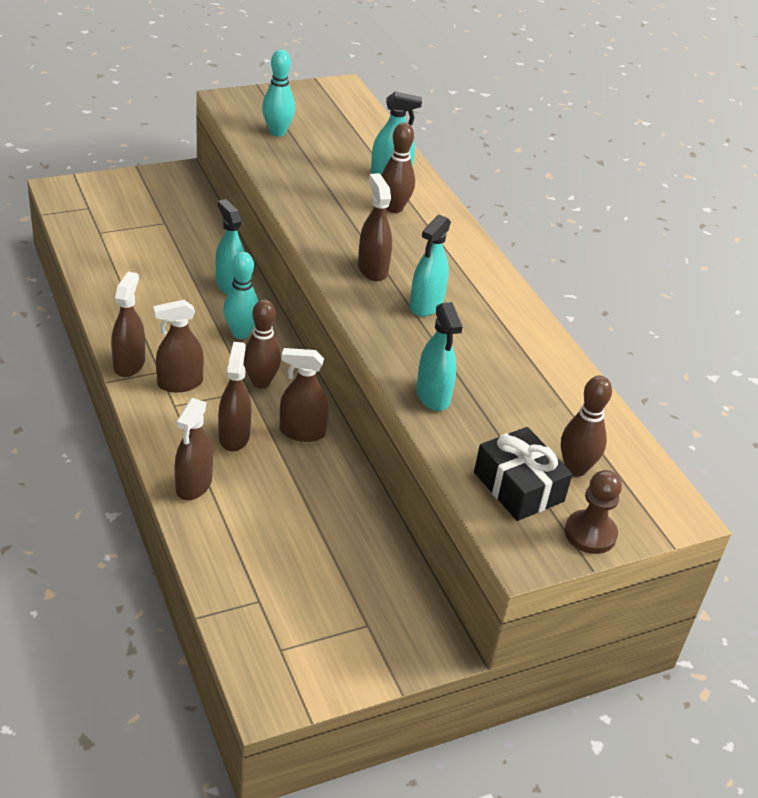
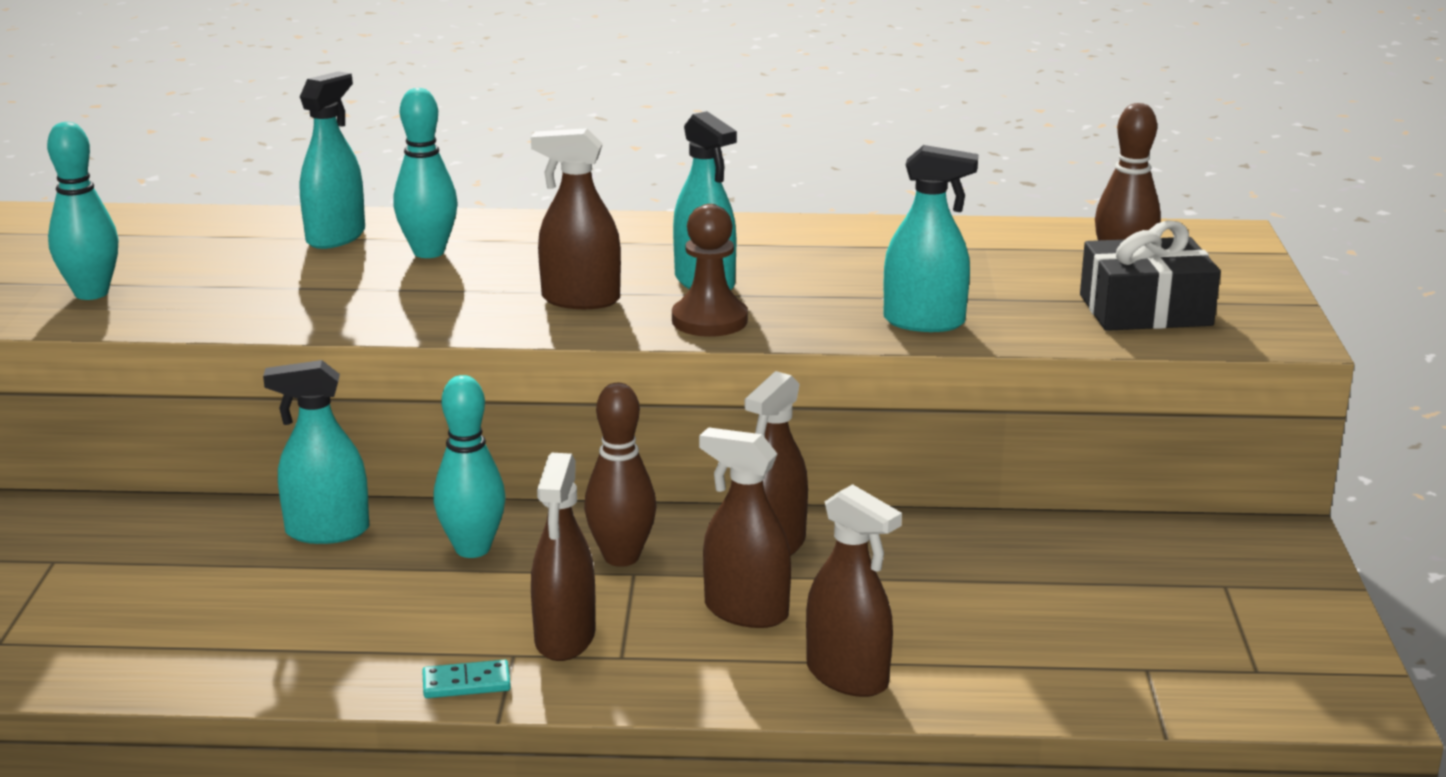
camera: 60 degrees left, 15 degrees down
brown spray bottle [111,271,145,377] -> turquoise domino [422,660,511,698]
brown bowling pin [381,123,415,213] -> turquoise bowling pin [393,88,458,258]
brown pawn [565,470,622,554] -> brown pawn moved to [672,204,748,337]

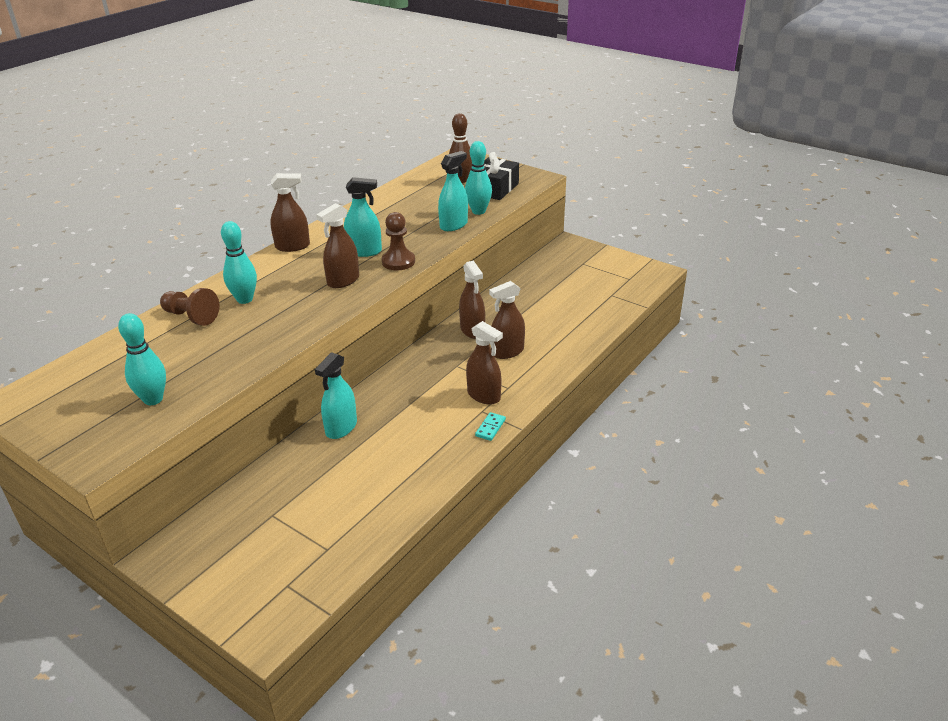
camera: 55 degrees left, 10 degrees up
turquoise spray bottle [300,71,365,249] -> brown pawn [160,288,219,326]
turquoise bowling pin [433,375,506,558] -> turquoise bowling pin moved to [465,141,492,215]
brown bowling pin [584,383,657,567] -> none
brown spray bottle [806,484,902,697] -> brown spray bottle moved to [270,173,310,252]

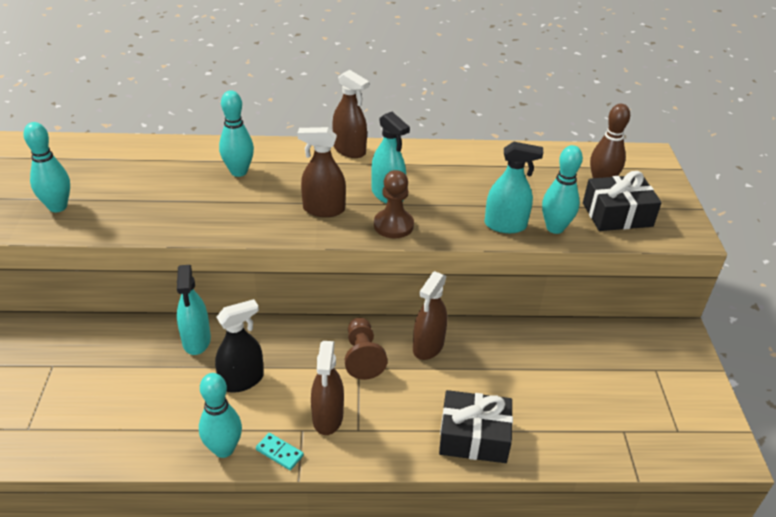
camera: 50 degrees right, 5 degrees up
brown pawn [160,288,219,326] -> brown pawn moved to [345,318,387,380]
turquoise spray bottle [315,352,357,439] -> turquoise spray bottle turned 90 degrees counterclockwise [177,265,211,355]
turquoise domino [475,412,506,441] -> turquoise domino turned 45 degrees clockwise [256,433,304,470]
brown spray bottle [489,281,525,359] -> none
none -> turquoise bowling pin [199,373,242,458]
none -> black spray bottle [215,299,264,393]
none -> black gift [439,390,513,463]

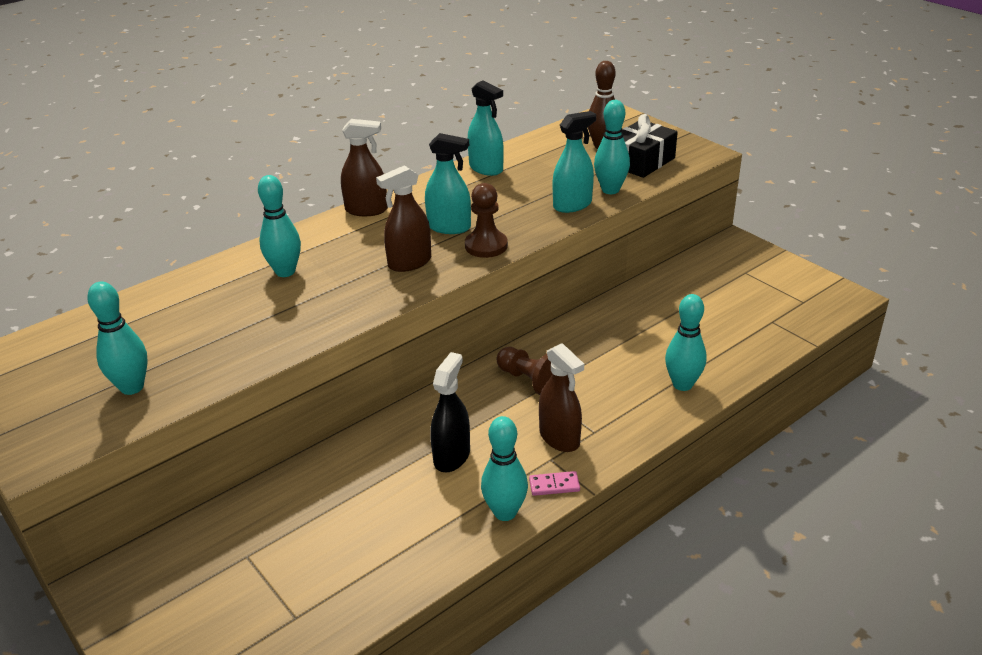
camera: 35 degrees left, 5 degrees down
turquoise spray bottle [177,265,211,355] -> turquoise spray bottle moved to [468,80,504,176]
turquoise domino [256,433,304,470] -> pink domino [529,471,580,496]
brown spray bottle [413,271,447,360] -> none
black gift [439,390,513,463] -> turquoise bowling pin [665,294,707,391]

